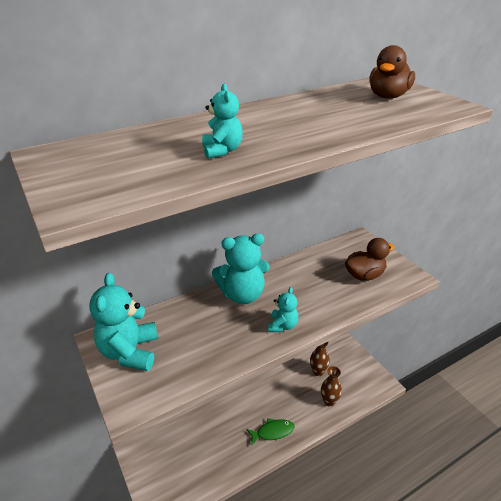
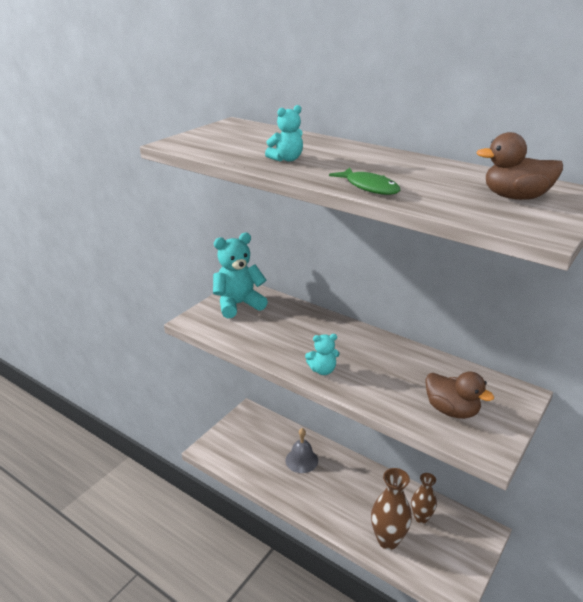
camera: 65 degrees right, 5 degrees down
turquoise teddy bear [212,233,270,304] -> none
green fish [246,418,294,446] -> green fish moved to [329,168,400,195]
brown vase [321,366,342,407] -> brown vase [371,468,412,550], size x1.54
none -> grey bell [285,428,318,473]

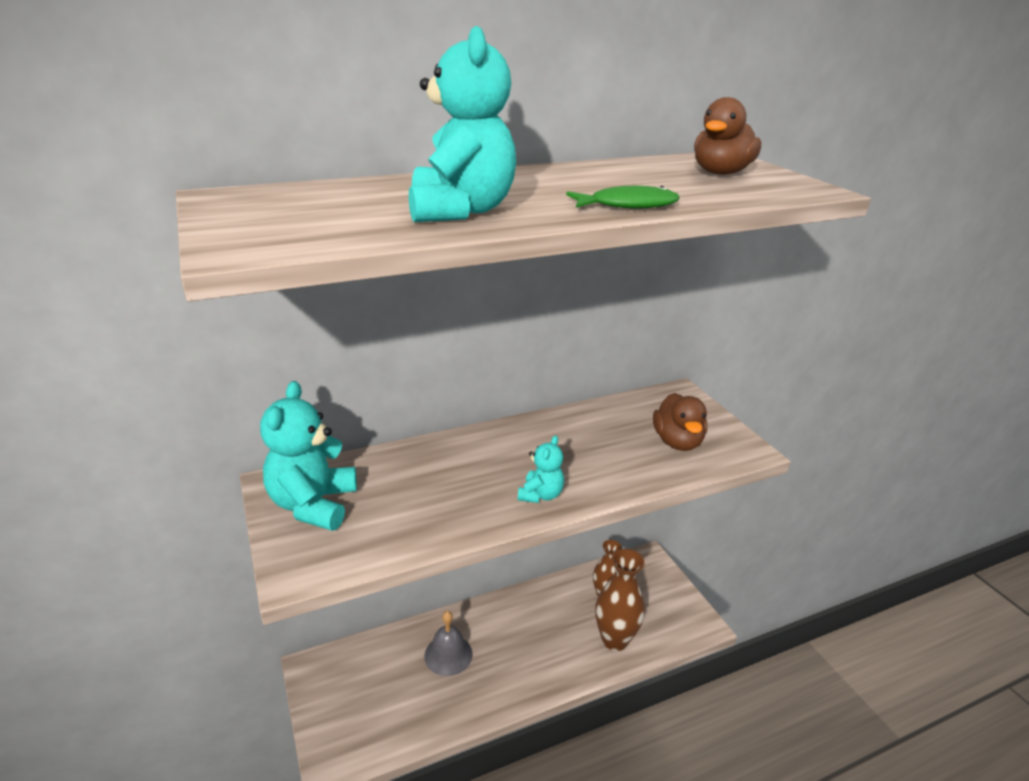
camera: 60 degrees left, 0 degrees up
turquoise teddy bear [265,105,303,162] -> turquoise teddy bear [409,26,516,222], size x1.86
brown duck [425,372,494,419] -> brown duck turned 105 degrees clockwise [653,393,707,451]

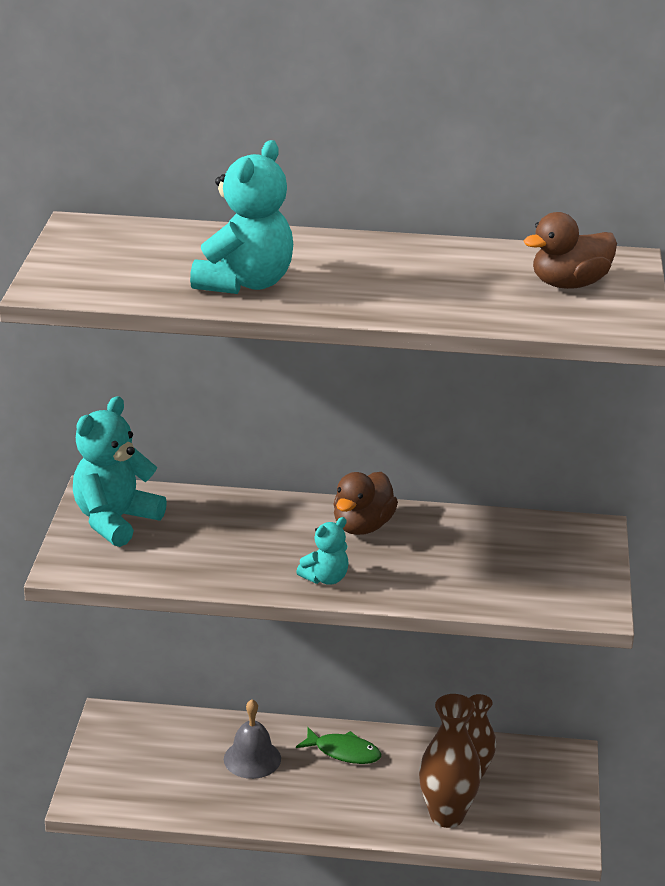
camera: 30 degrees right, 0 degrees up
green fish [566,186,680,209] -> green fish moved to [296,727,381,764]
brown duck [653,393,707,451] -> brown duck moved to [334,472,398,535]

